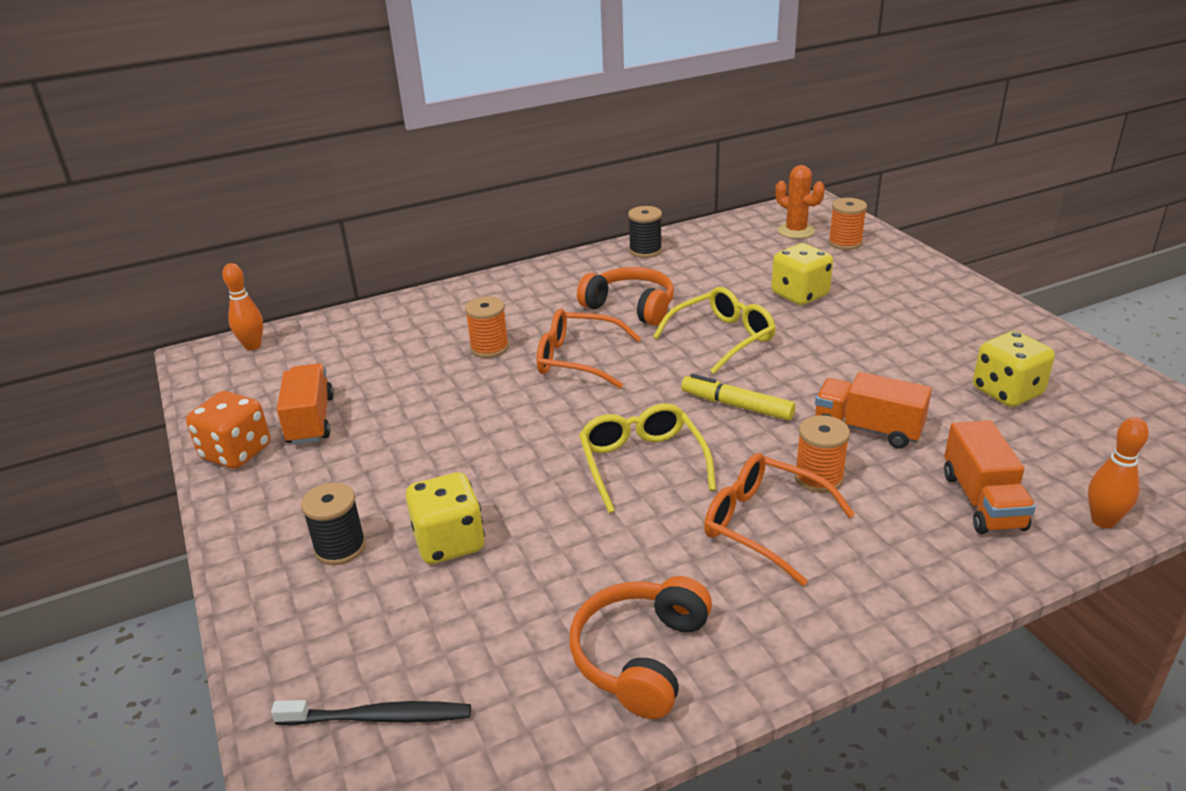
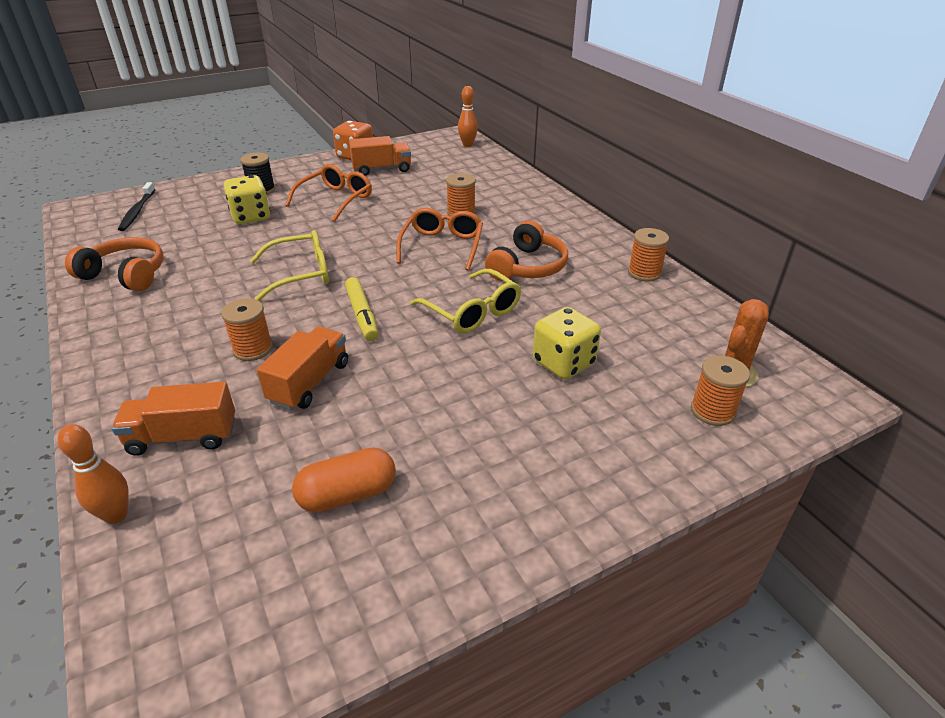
camera: 85 degrees right, 5 degrees up
black spool [628,206,662,258] -> orange spool [628,228,669,281]
yellow marker [681,374,796,420] -> yellow marker turned 135 degrees clockwise [345,277,379,341]
orange glasses [704,453,855,586] -> orange glasses moved to [285,164,372,222]
yellow dice [973,331,1055,407] -> orange capsule [292,448,396,513]

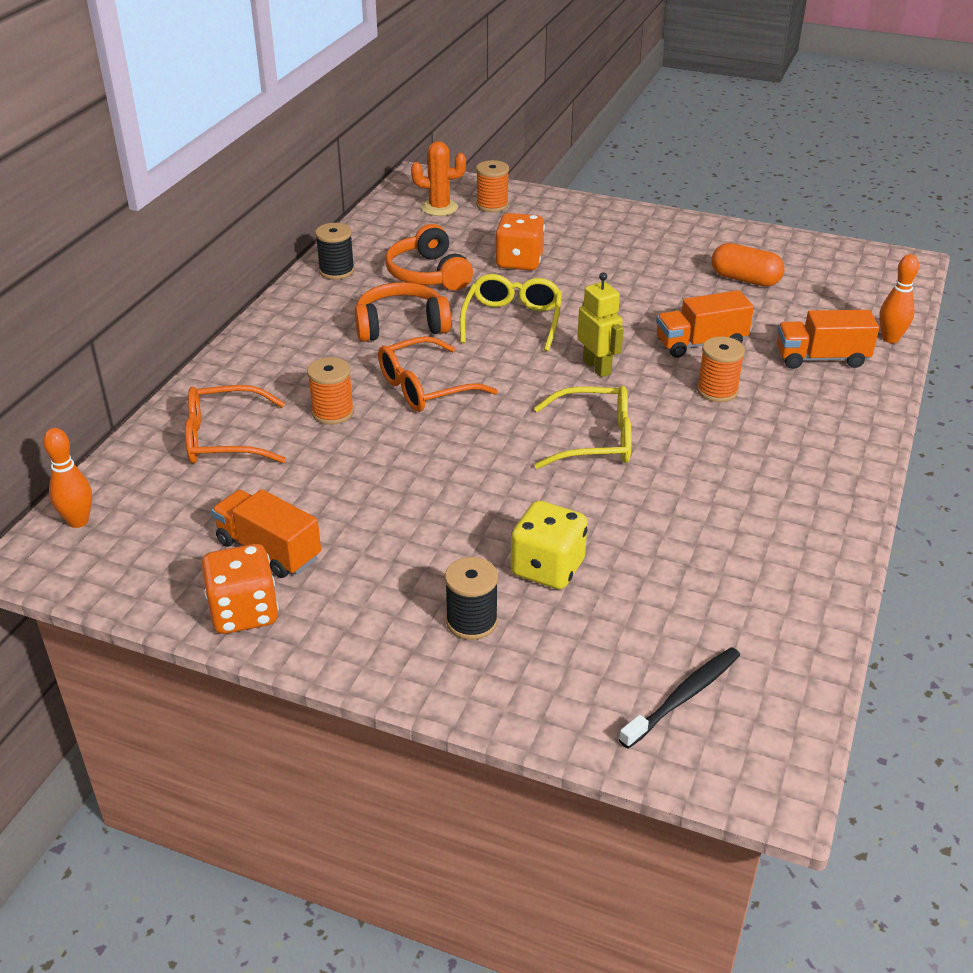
camera: 130 degrees left, 0 degrees up
orange headphones [65,237,163,291] -> orange headphones moved to [385,224,473,291]
orange truck [112,382,235,456] -> orange truck turned 135 degrees clockwise [777,310,879,369]
yellow glasses [250,230,329,301] -> yellow glasses turned 150 degrees clockwise [534,386,632,469]
orange glasses [285,164,372,222] -> orange glasses moved to [185,385,286,463]
yellow marker [345,277,379,341] -> yellow robot [577,272,624,377]
yellow dice [533,307,601,380] -> orange dice [495,213,545,271]
orange spool [628,228,669,281] -> black spool [315,223,355,280]

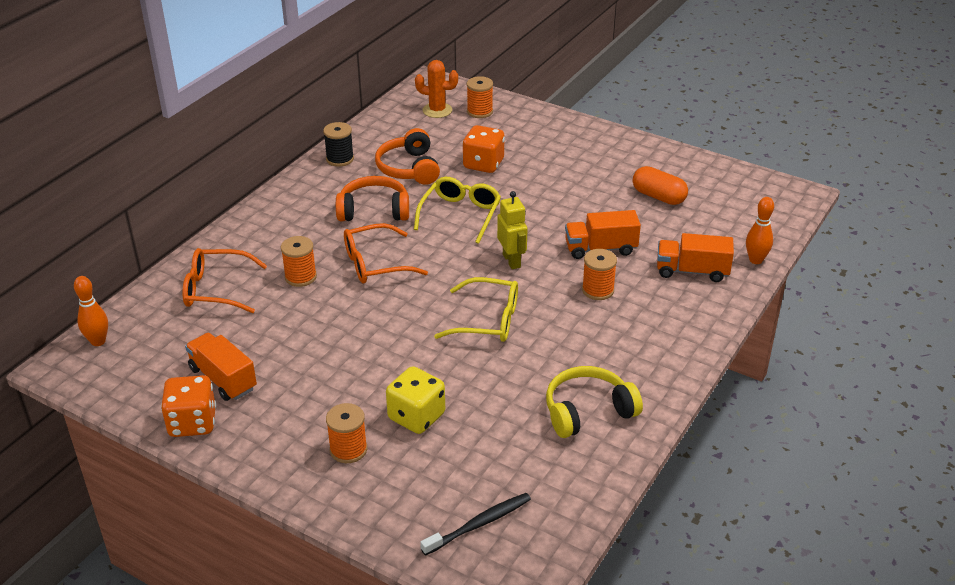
camera: 10 degrees right, 0 degrees up
black spool [445,557,498,640] -> orange spool [326,403,367,463]
none -> yellow headphones [546,366,643,438]

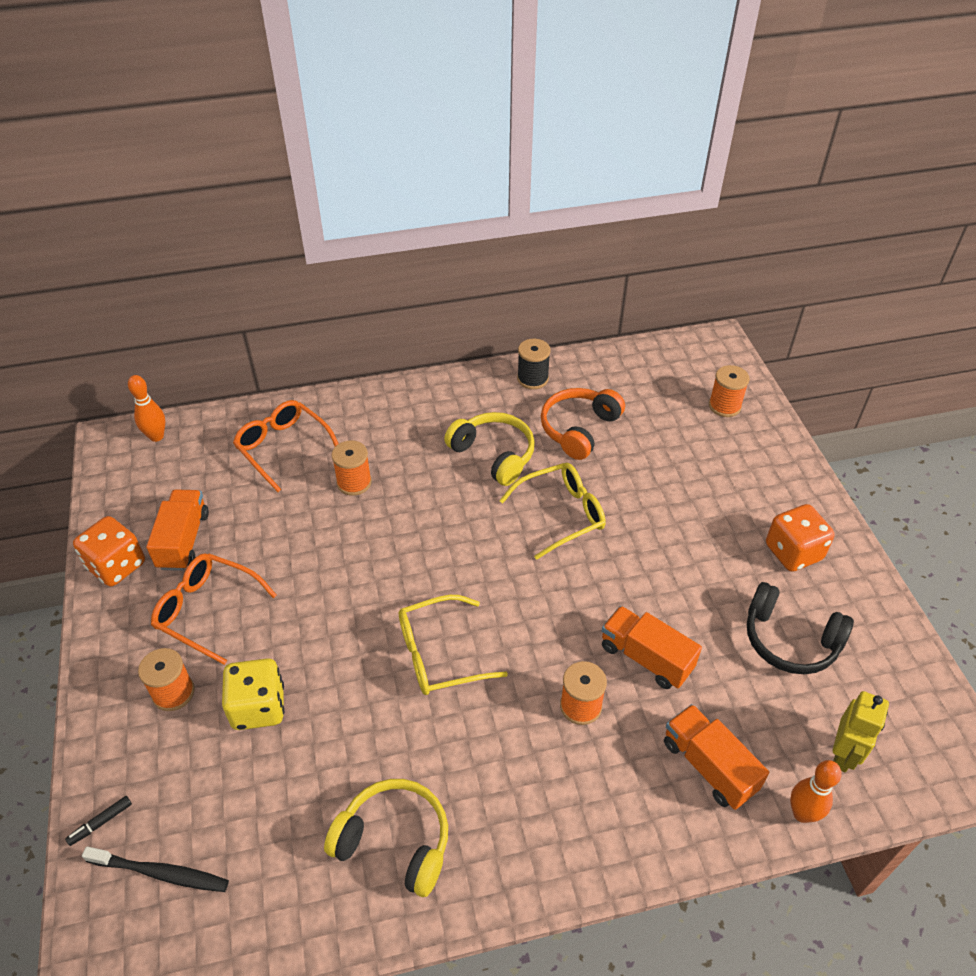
camera: 45 degrees right, 10 degrees up
orange headphones [336,176,409,221] -> yellow headphones [444,412,535,486]
orange glasses [344,223,428,284] -> orange glasses moved to [151,553,277,665]
orange cactus [415,60,458,118] -> none
yellow glasses [434,277,518,342] -> yellow glasses turned 105 degrees clockwise [399,595,508,695]
orange dice [463,125,505,173] -> orange dice moved to [766,504,835,572]
yellow robot [497,191,528,269] -> yellow robot moved to [833,691,889,772]
orange capsule [633,166,688,205] -> black headphones [747,582,854,674]
none -> black marker [65,796,132,846]

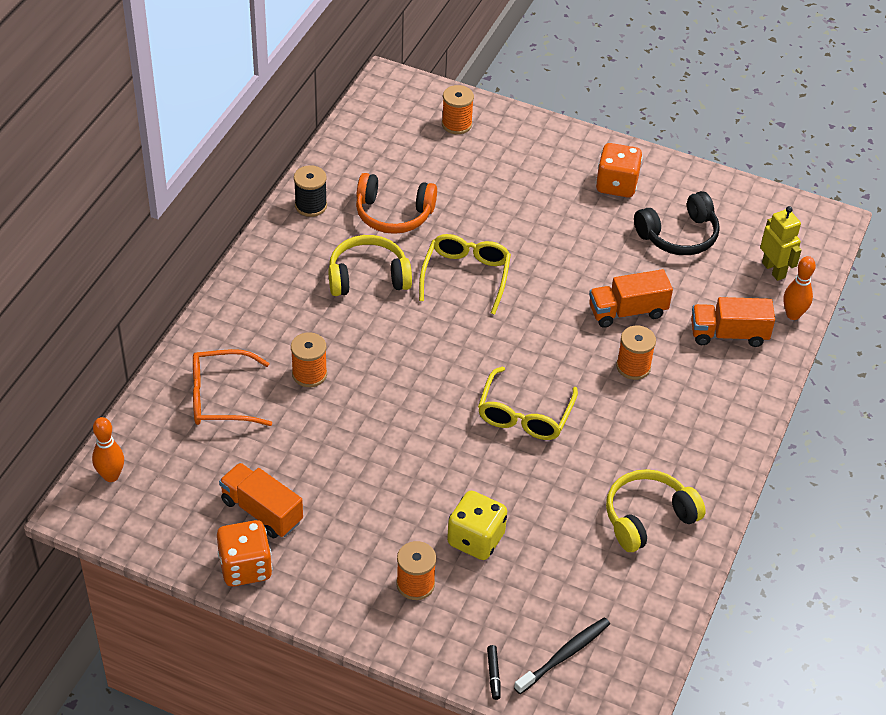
camera: 55 degrees left, 0 degrees up
orange glasses [151,553,277,665] -> none
orange headphones [541,388,625,460] -> orange headphones turned 60 degrees counterclockwise [356,173,437,234]

